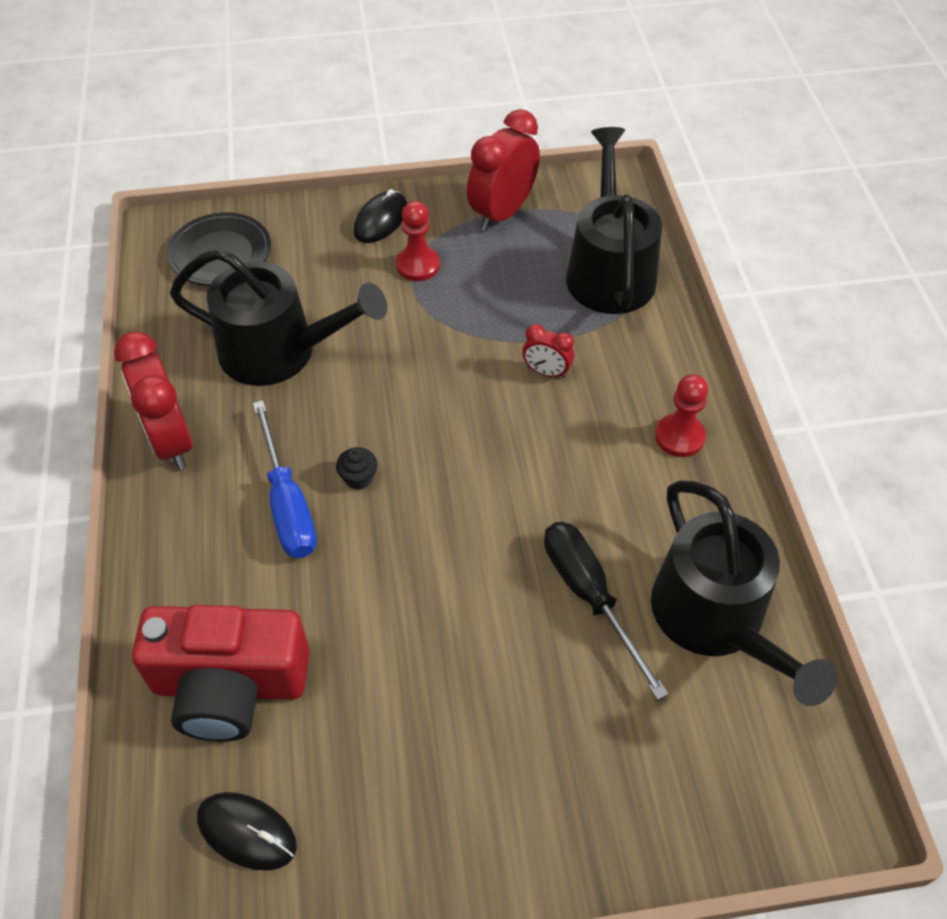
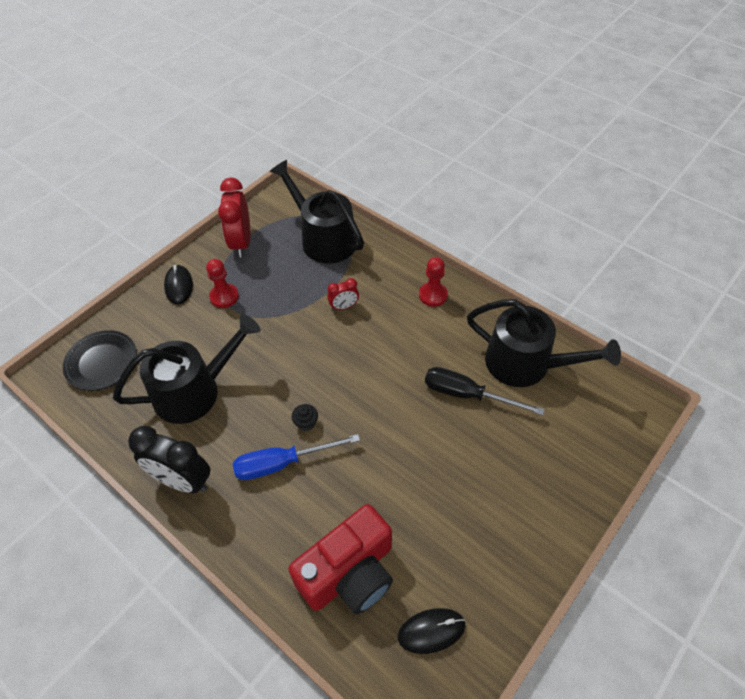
camera: 40 degrees left, 0 degrees up
red clock [114,331,193,470] -> black clock [128,426,210,493]
blue screwdriver [253,400,317,558] -> blue screwdriver turned 135 degrees clockwise [233,434,360,480]

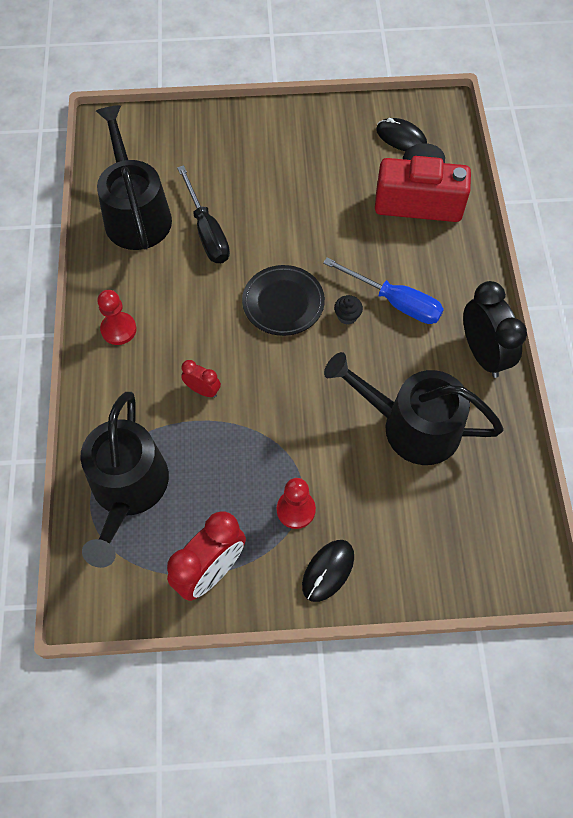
camera: 135 degrees left, 10 degrees up
black plate [63,330,137,391] -> black plate moved to [242,265,325,336]

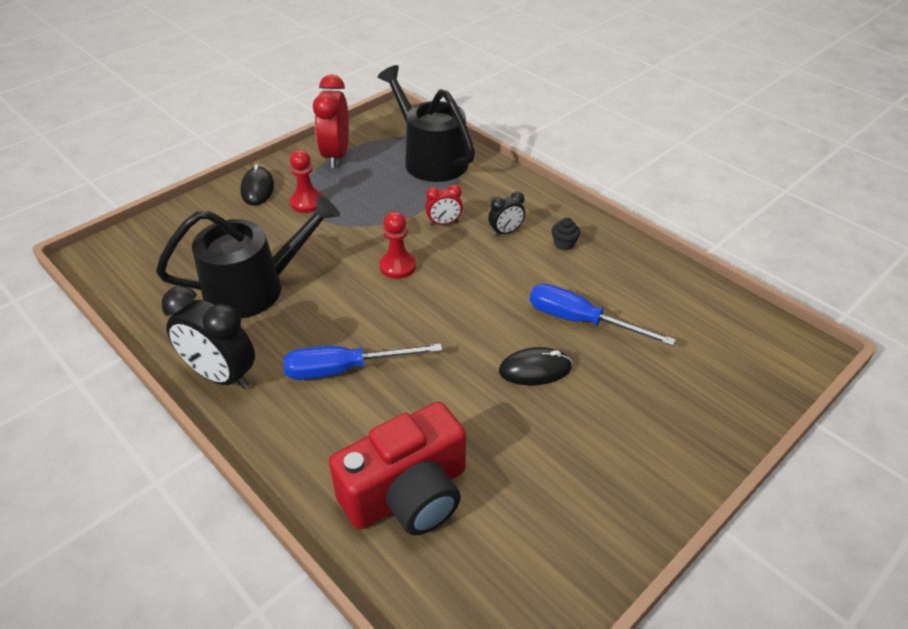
camera: 140 degrees right, 20 degrees down
black watering can [96,105,172,250] -> none
red pawn [97,290,137,345] -> red pawn moved to [379,211,416,279]
black screwdriver [177,165,230,263] -> blue screwdriver [530,284,676,346]
black plate [242,265,325,336] -> none
black cupcake [334,295,363,325] -> black cupcake moved to [552,218,580,250]
black mouse [376,118,427,151] -> black mouse moved to [499,347,572,386]
none -> black clock [488,192,525,236]

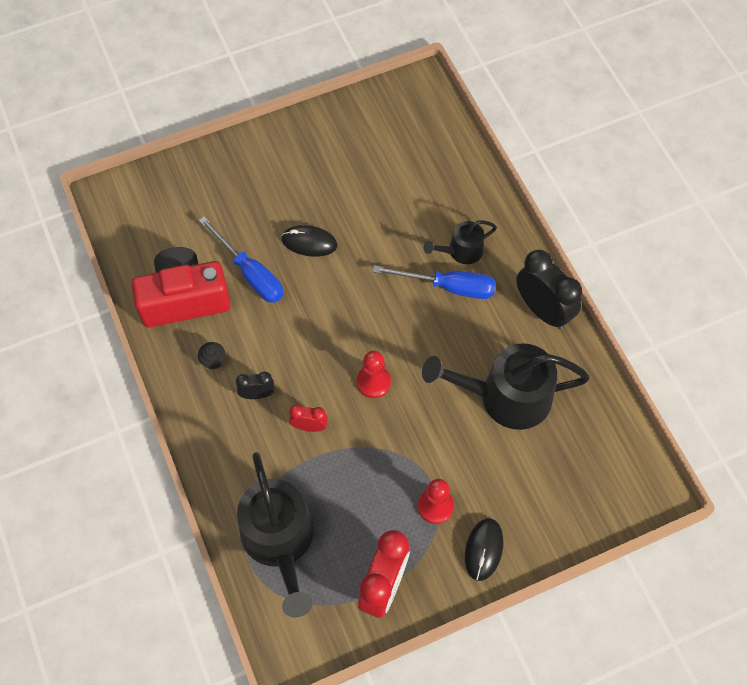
camera: 160 degrees left, 20 degrees up
red camera [329,402,466,535] -> red camera moved to [131,247,231,328]
none -> black watering can [424,220,497,264]

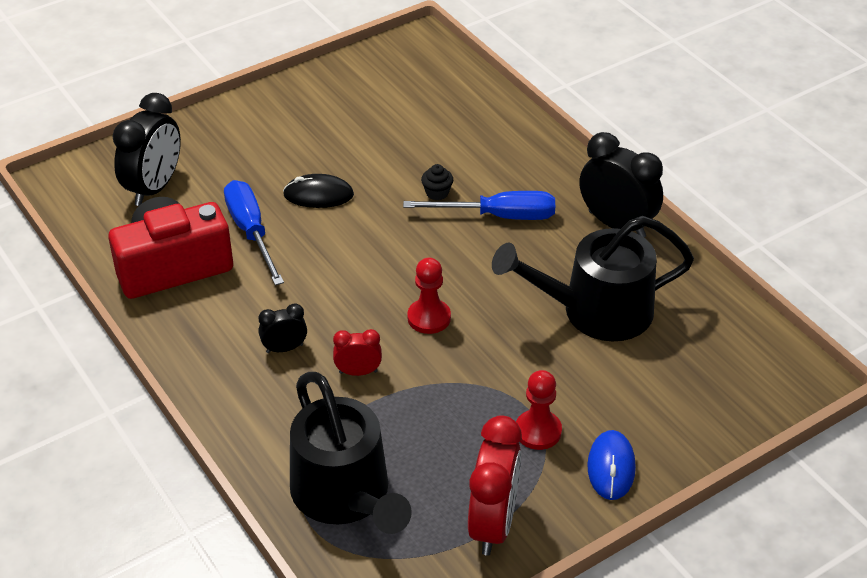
camera: 10 degrees left, 20 degrees down
black cupcake [198,342,225,370] -> black cupcake moved to [421,164,453,200]
blue screwdriver [199,216,283,303] -> blue screwdriver turned 150 degrees counterclockwise [224,180,284,285]
black watering can [424,220,497,264] -> none
black mouse [465,518,503,581] -> blue mouse [587,430,636,500]
none -> black clock [112,93,181,206]

